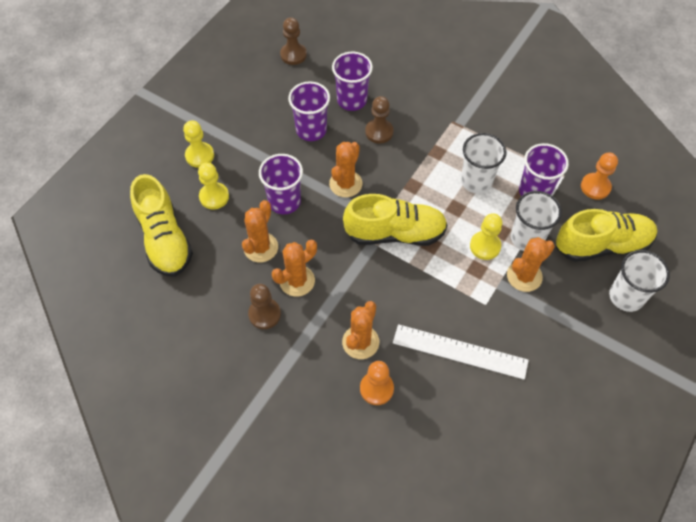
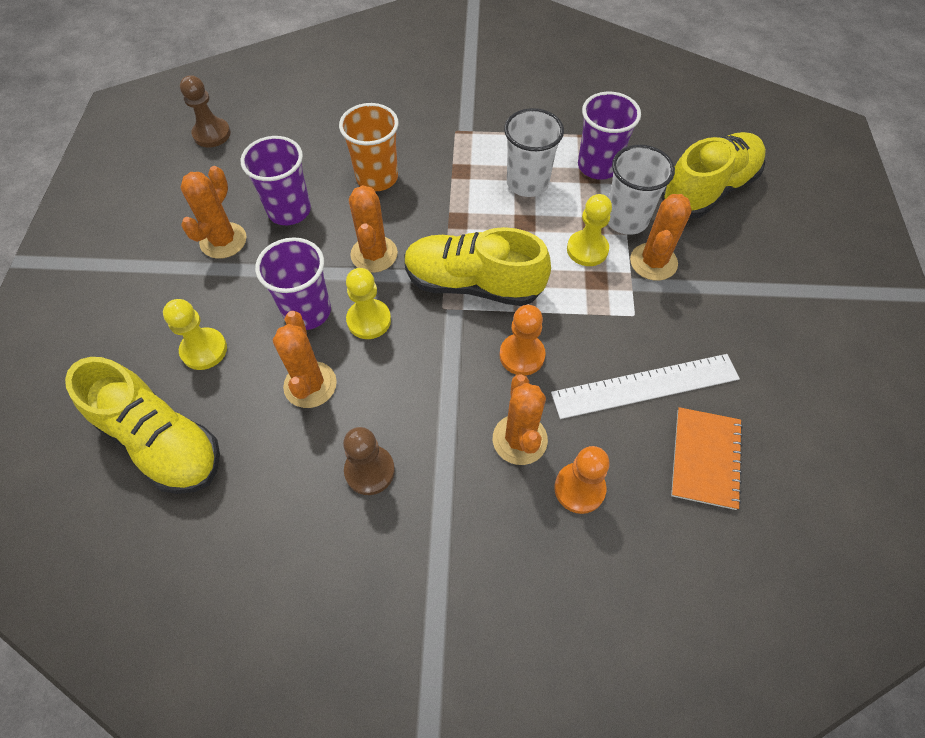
camera: 30 degrees left, 0 degrees up
yellow pawn [183,120,214,168] -> yellow pawn moved to [346,268,391,339]
orange cactus [272,240,317,297] -> orange cactus moved to [181,166,246,259]
purple cup [332,52,373,111] -> none
yellow shoe [343,194,447,246] -> yellow shoe turned 135 degrees counterclockwise [404,227,551,306]
brown pawn [365,96,394,144] -> orange cup [339,103,399,191]
orange pawn [581,153,618,200] -> orange pawn moved to [500,305,546,376]
white cup [609,250,670,312] -> none
none -> orange notebook [671,407,743,510]

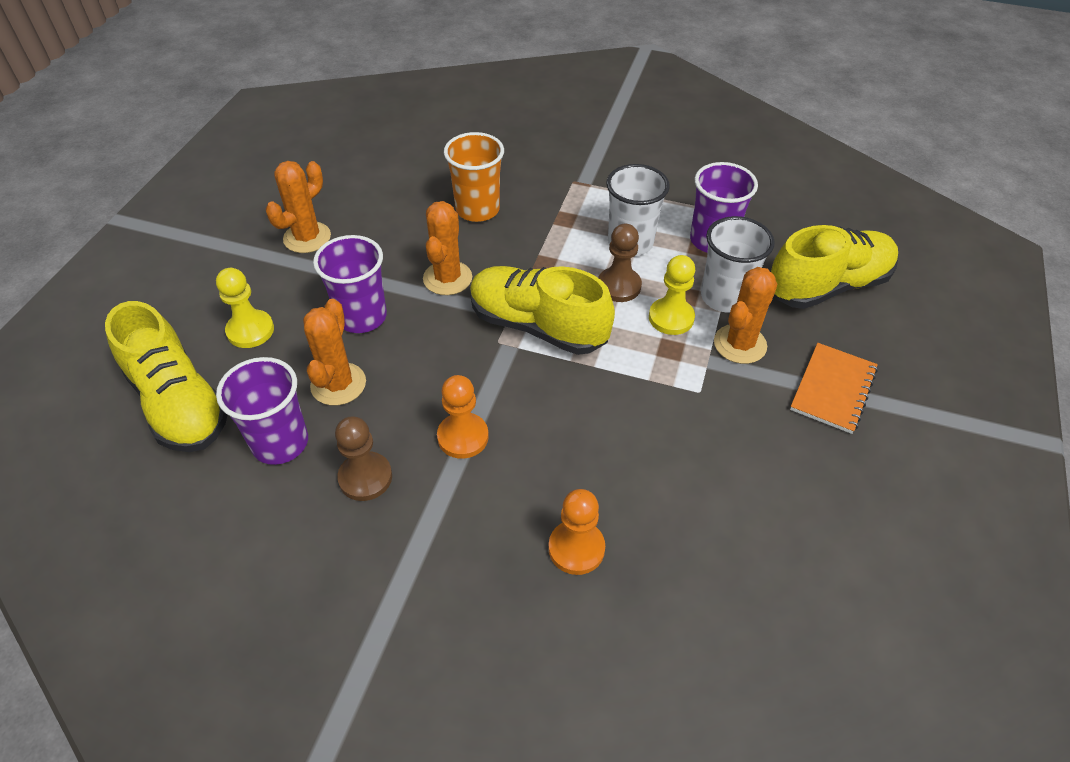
camera: 15 degrees right, 10 degrees down
brown pawn [180,75,231,147] -> brown pawn moved to [598,224,642,302]
purple cup [241,136,311,225] -> purple cup moved to [216,357,308,465]
yellow pawn [346,268,391,339] -> none
orange cactus [493,374,548,465] -> none
orange pawn [500,305,546,376] -> orange pawn moved to [437,375,489,459]
white ruler [551,354,740,419] -> none
orange notebook [671,407,743,510] -> orange notebook moved to [790,343,878,434]

